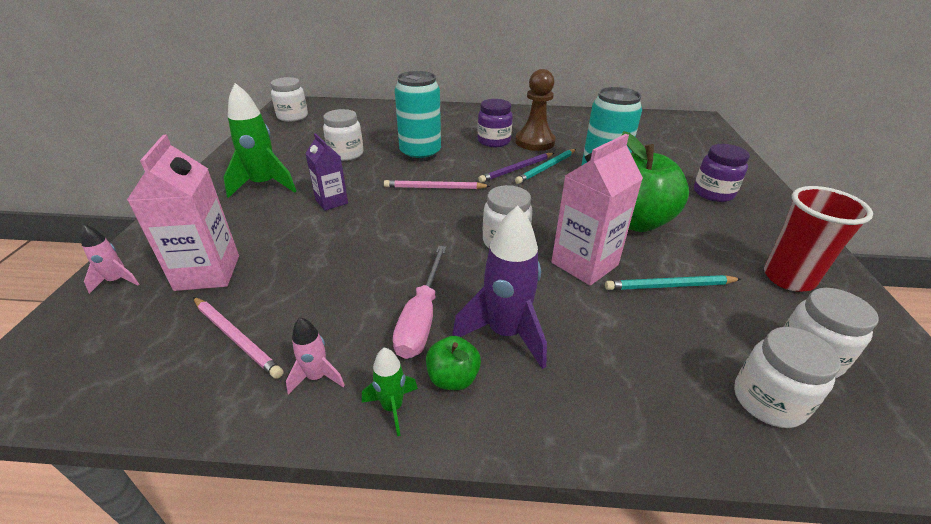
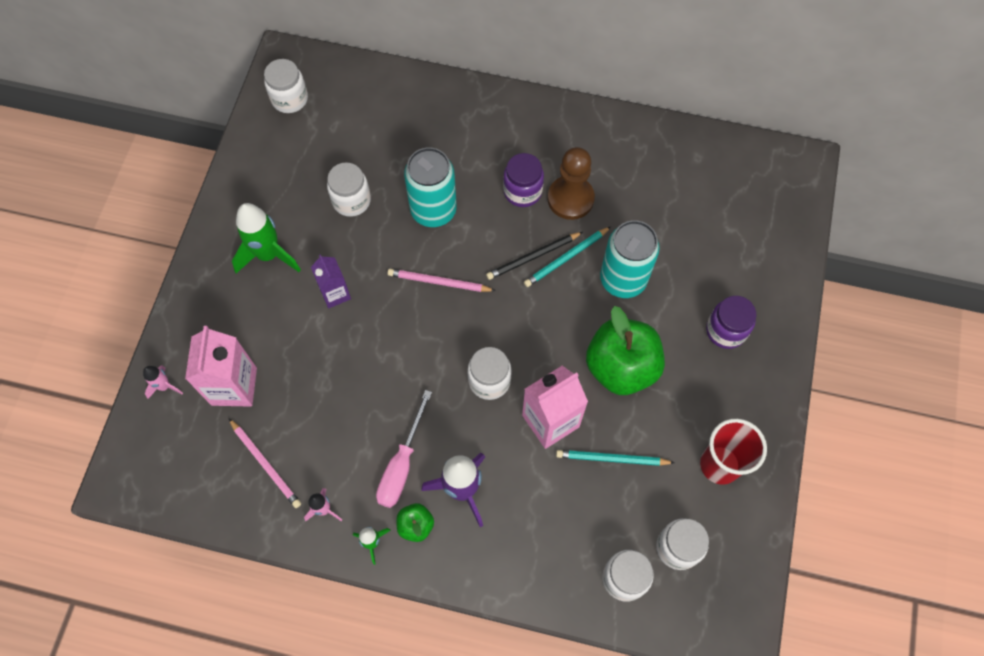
camera: 10 degrees right, 30 degrees up
purple pencil [478,153,554,183] -> black pencil [486,232,583,280]

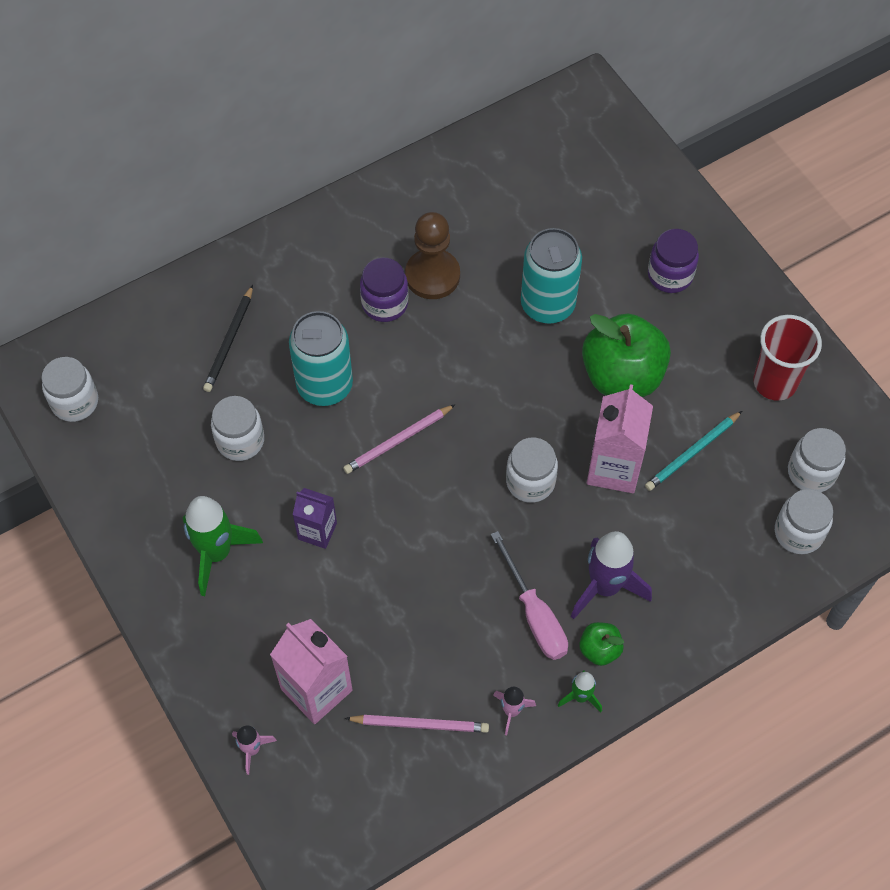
camera: 45 degrees left, 5 degrees down
black pencil [486,232,583,280] -> black pencil moved to [203,285,253,392]
turquoise pencil [524,227,611,287] -> none

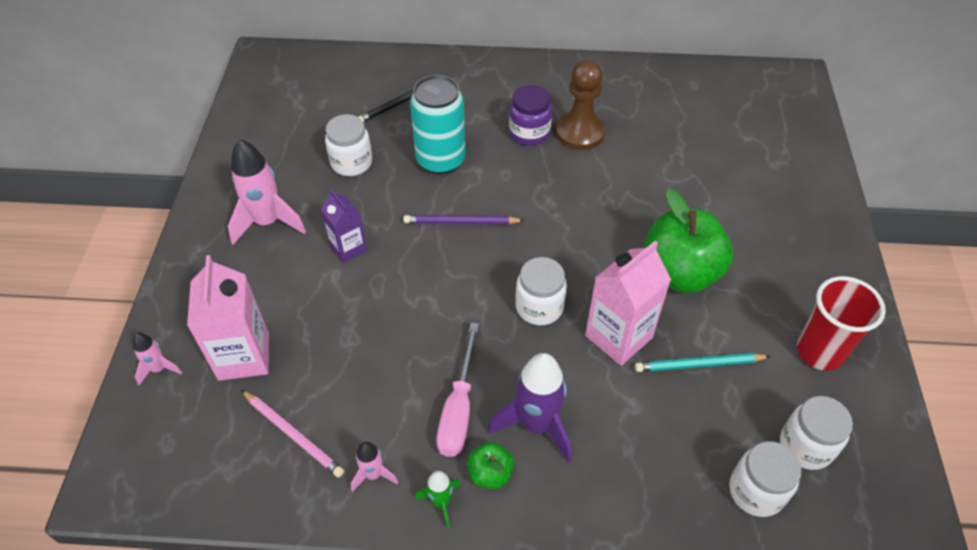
camera: 35 degrees right, 10 degrees down
white jar [41,357,98,422] -> none
green rocket [183,496,263,596] -> pink rocket [228,139,306,244]
pink pencil [343,404,456,474] -> purple pencil [403,215,525,225]
turquoise can [521,228,582,324] -> none
purple jar [648,229,699,293] -> none

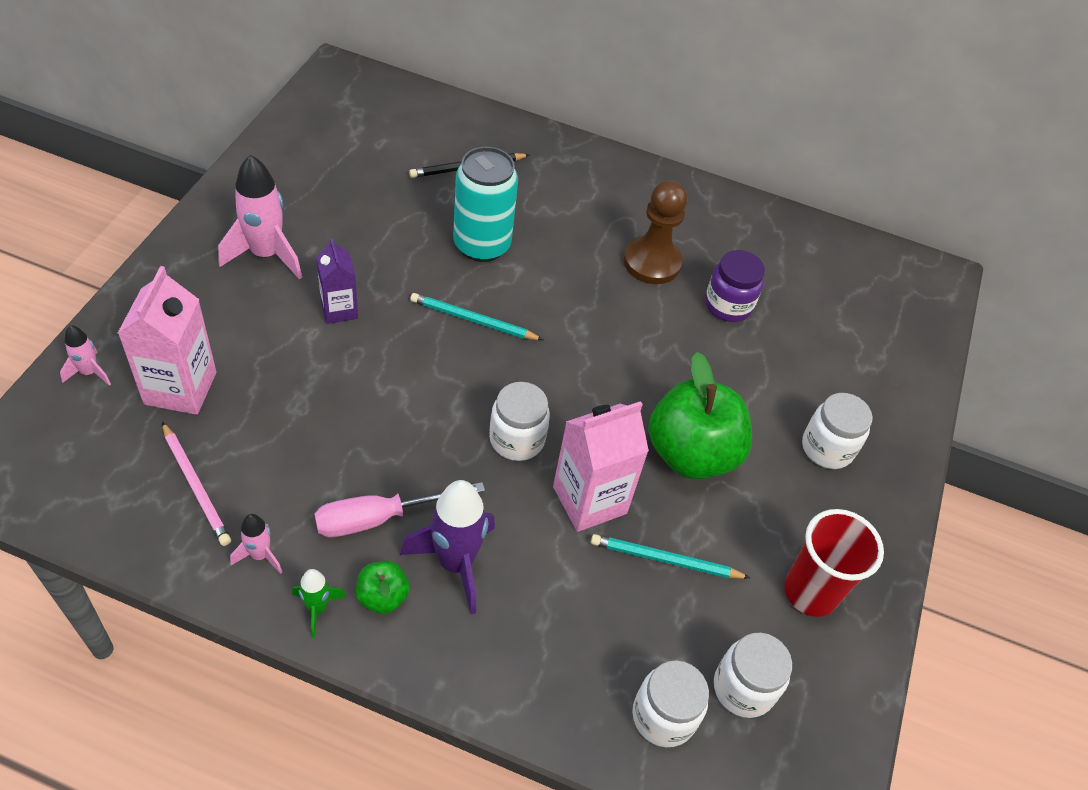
camera: 10 degrees right, 0 degrees up
white jar [325,114,372,176] -> white jar moved to [802,393,873,469]
purple pencil [403,215,525,225] -> turquoise pencil [410,293,543,340]
pink screwdriver [436,323,479,457] -> pink screwdriver turned 45 degrees clockwise [315,482,485,537]
purple jar [509,85,552,145] -> purple jar moved to [705,250,765,322]

